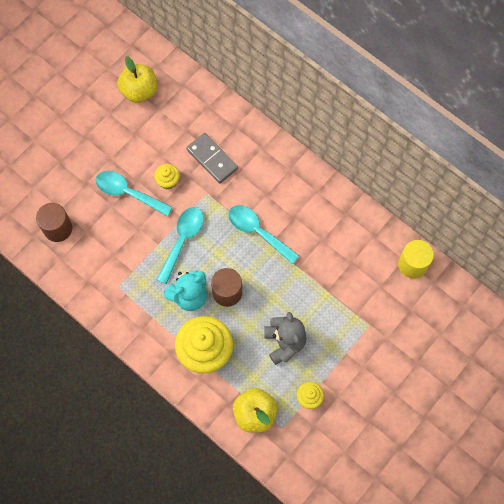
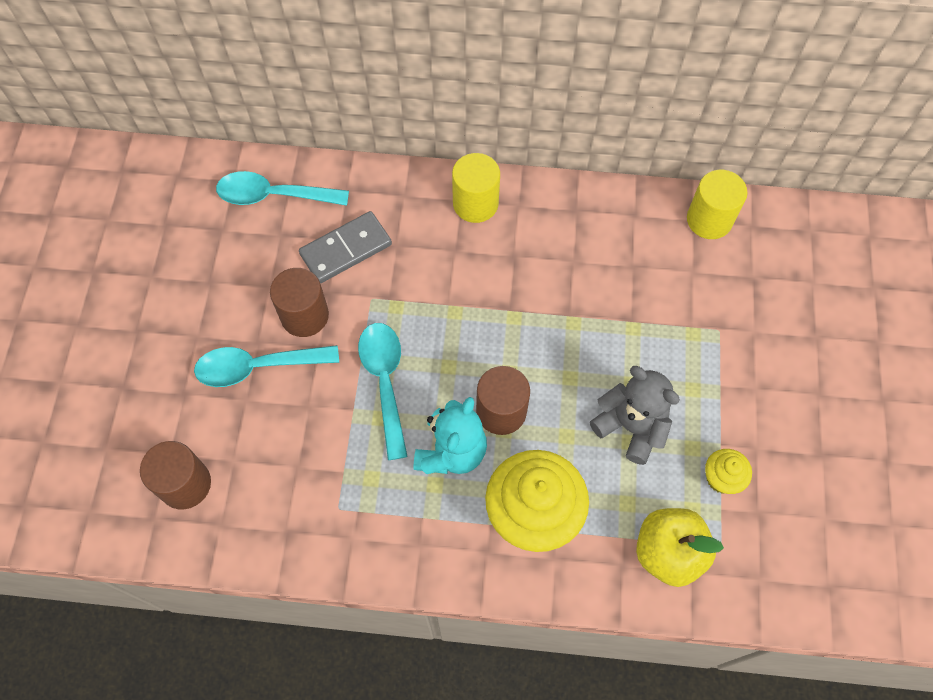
camera: 35 degrees left, 5 degrees down
yellow apple [117,56,157,103] -> none
yellow cupcake [154,164,180,189] -> brown cylinder [270,268,329,337]
grey domino [186,133,238,183] -> grey domino turned 45 degrees counterclockwise [299,211,392,283]
turquoise spoon [228,205,299,264] -> turquoise spoon moved to [216,171,349,206]
none -> yellow cylinder [452,153,500,223]

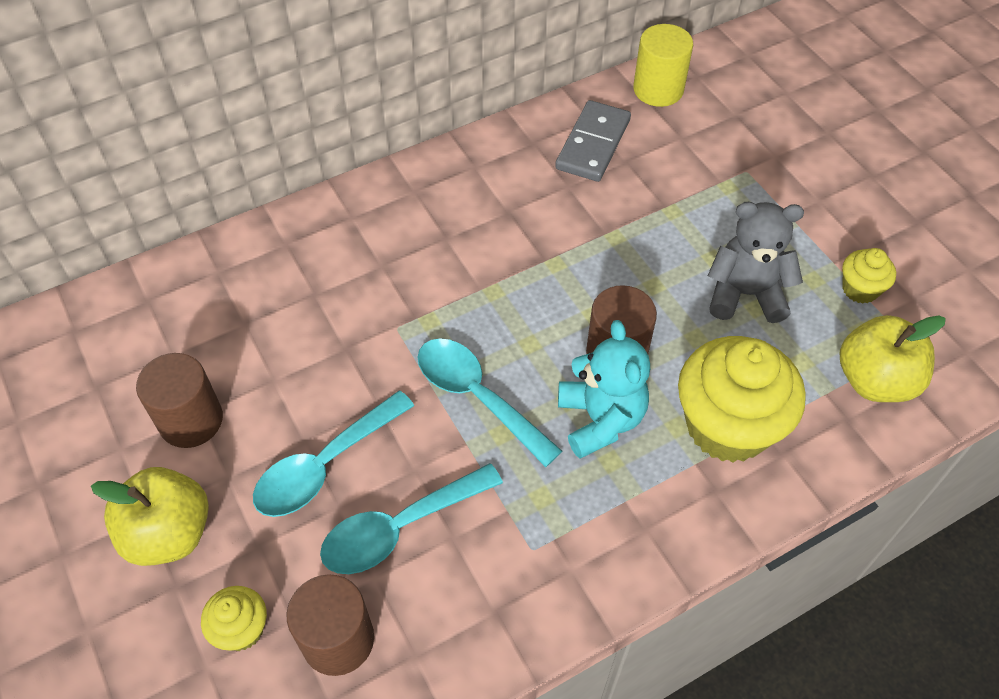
camera: 35 degrees left, 10 degrees down
turquoise spoon [216,171,349,206] -> turquoise spoon moved to [320,463,503,574]
brown cylinder [270,268,329,337] -> brown cylinder moved to [136,353,223,448]
grey domino [299,211,392,283] -> grey domino moved to [555,100,631,182]
yellow cylinder [452,153,500,223] -> none
none -> yellow apple [91,467,209,566]
none -> yellow cupcake [201,586,267,651]

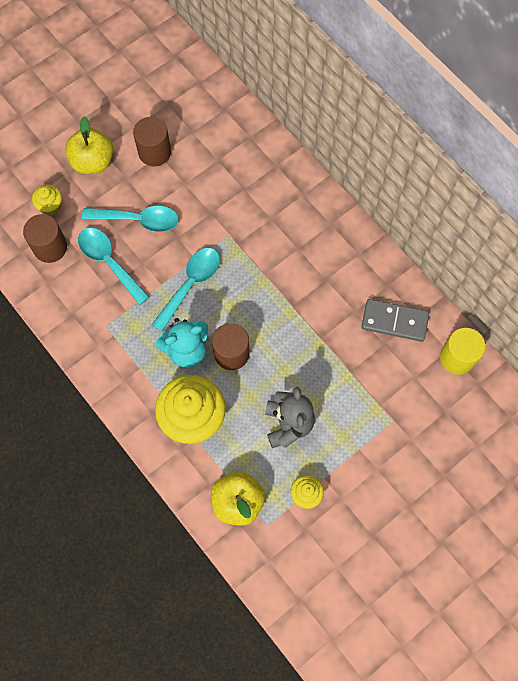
camera: 80 degrees right, 15 degrees up
turquoise spoon [253,391,414,517] -> turquoise spoon turned 150 degrees clockwise [82,206,179,232]

